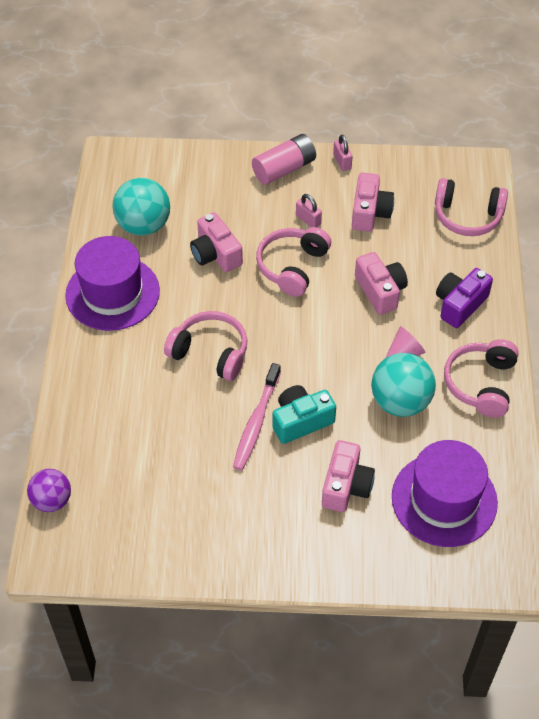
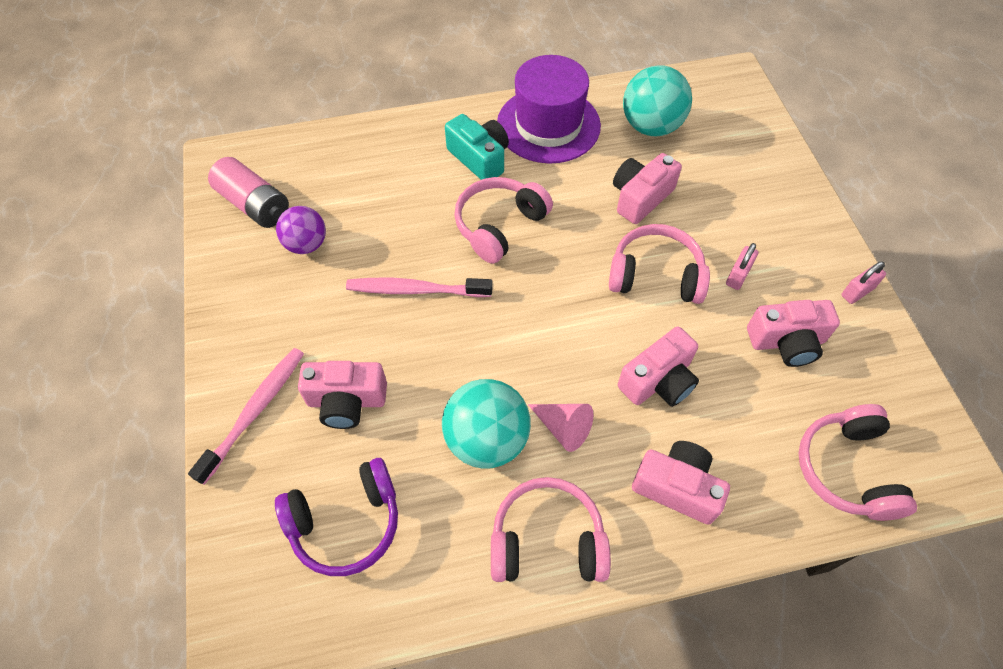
camera: 75 degrees right, 5 degrees up
purple ball [27,469,71,512] -> purple ball moved to [276,206,326,254]
pink headphones [164,311,247,381] -> pink headphones turned 150 degrees counterclockwise [454,177,553,264]
pink battery [252,134,316,185] -> pink battery moved to [208,157,289,228]
turquoise camera [273,385,336,444] -> turquoise camera moved to [445,114,509,180]
purple hat [392,440,498,547] -> purple headphones [275,458,398,576]
purple camera [436,268,493,328] -> pink camera [632,441,730,525]
none -> pink toothbrush [188,348,304,485]

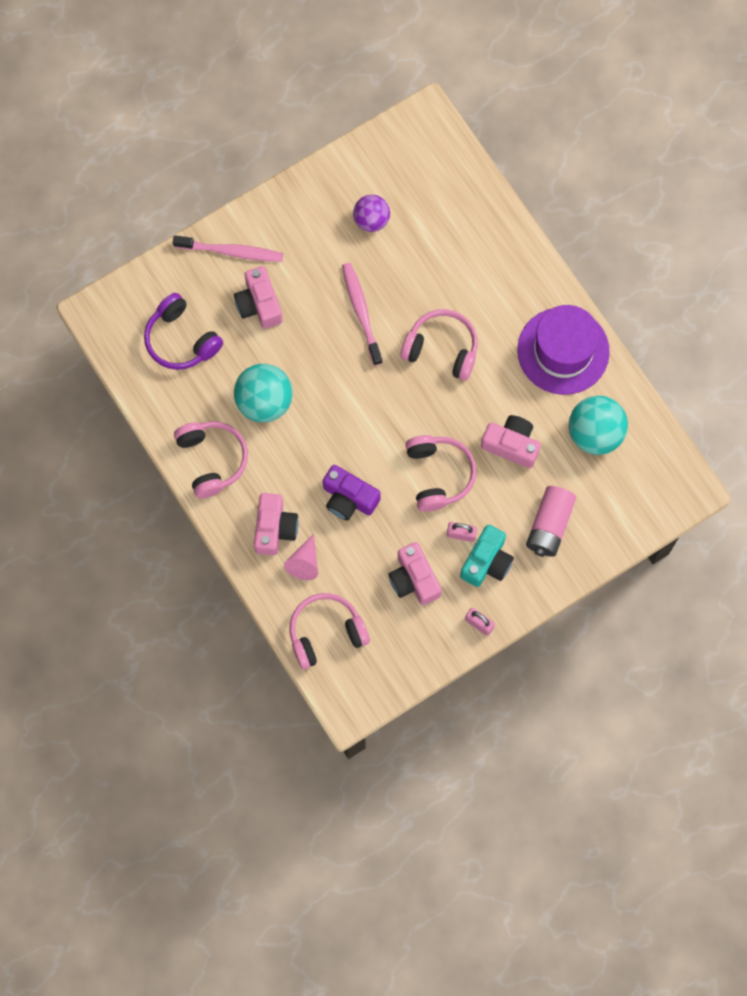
camera: 70 degrees right, 15 degrees up
pink battery [208,157,289,228] -> pink battery moved to [526,486,576,557]
turquoise camera [445,114,509,180] -> turquoise camera moved to [460,525,514,587]
pink cone [528,404,594,452] -> pink cone moved to [284,534,318,580]
pink camera [618,326,699,407] -> purple camera [323,465,380,521]

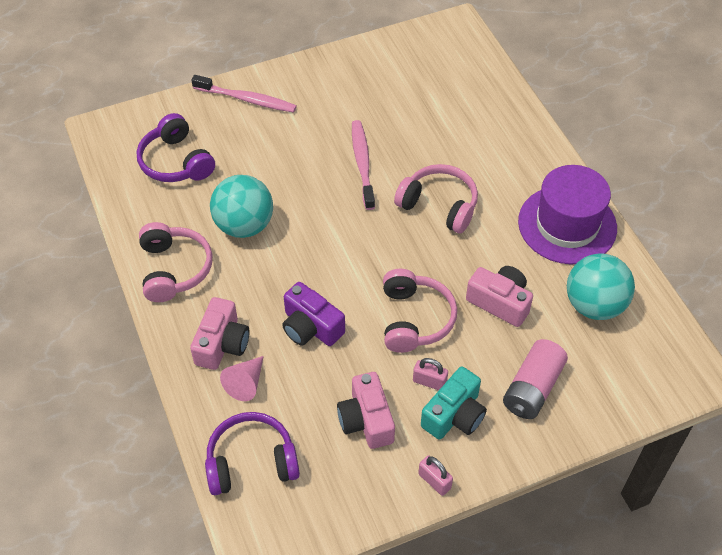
camera: 10 degrees right, 20 degrees down
pink camera [234,266,283,329] -> none
pink headphones [289,593,370,669] -> purple headphones [205,412,300,495]
purple ball [353,195,390,232] -> none

